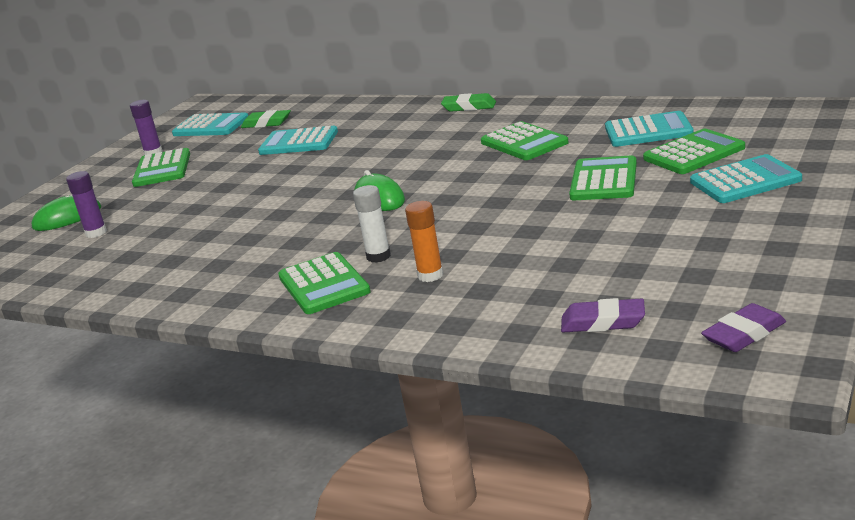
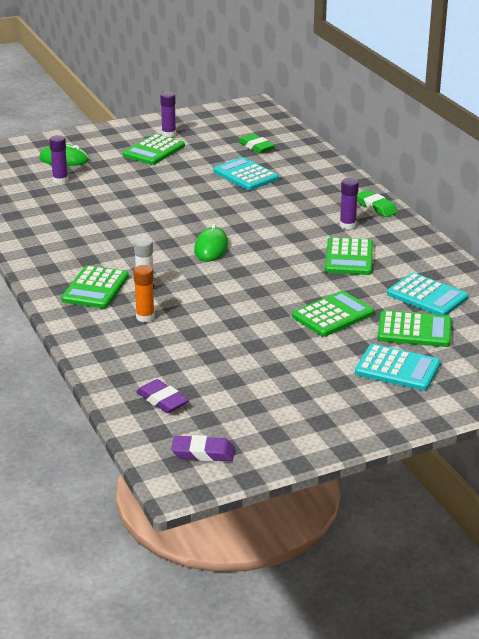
camera: 35 degrees right, 5 degrees up
turquoise calculator [172,113,248,136] -> none
none -> purple glue stick [340,178,359,229]

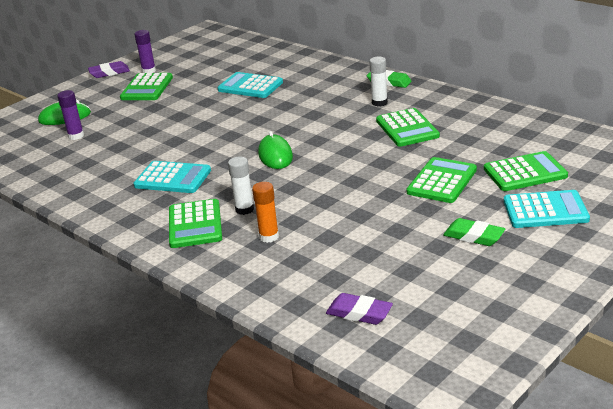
camera: 20 degrees left, 0 degrees up
purple eraser [171,435,235,461] -> purple eraser moved to [88,61,130,78]
green eraser [238,134,275,153] -> green eraser moved to [443,218,505,246]
purple glue stick [340,178,359,229] -> white glue stick [369,57,388,106]
turquoise calculator [387,273,468,315] -> turquoise calculator moved to [133,161,211,193]

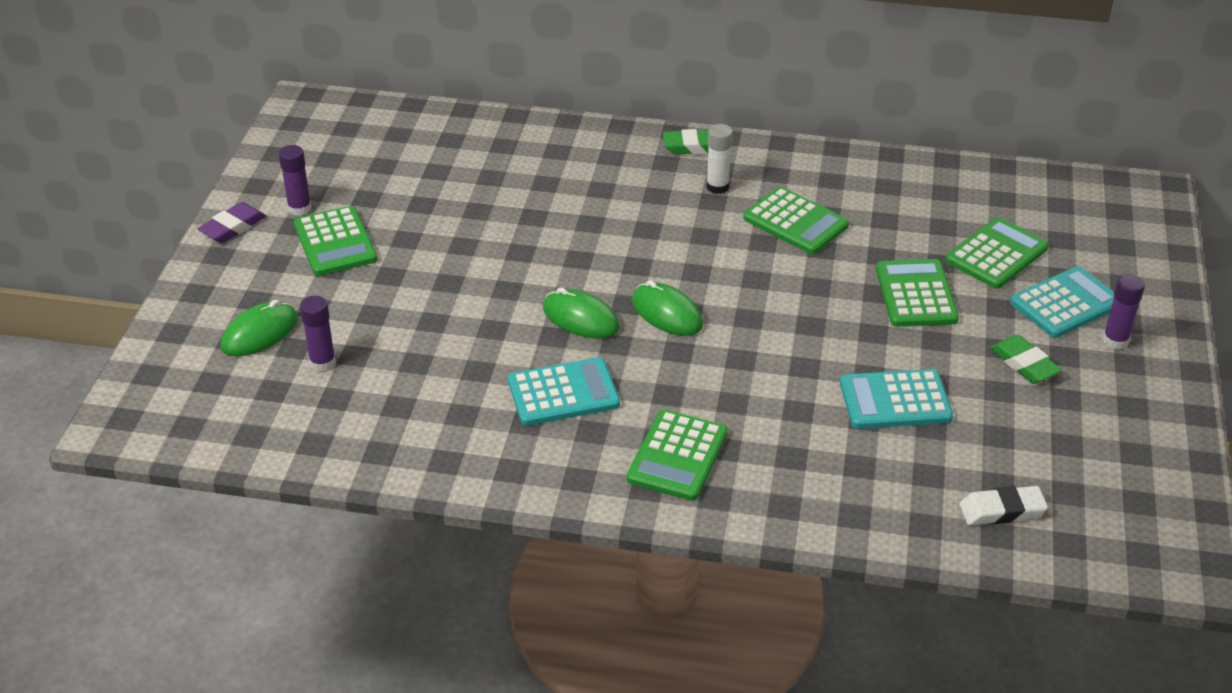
camera: 35 degrees left, 10 degrees up
green calculator [169,199,222,248] -> green calculator turned 60 degrees clockwise [627,410,728,501]
turquoise calculator [217,72,283,98] -> turquoise calculator moved to [840,369,953,429]
white glue stick [228,157,254,215] -> none
orange glue stick [252,182,279,243] -> none
purple eraser [326,293,393,325] -> white eraser [959,486,1048,525]
green eraser [443,218,505,246] -> green eraser turned 60 degrees clockwise [990,335,1062,384]
none -> green mouse [543,287,620,339]
none -> purple glue stick [1102,274,1145,349]

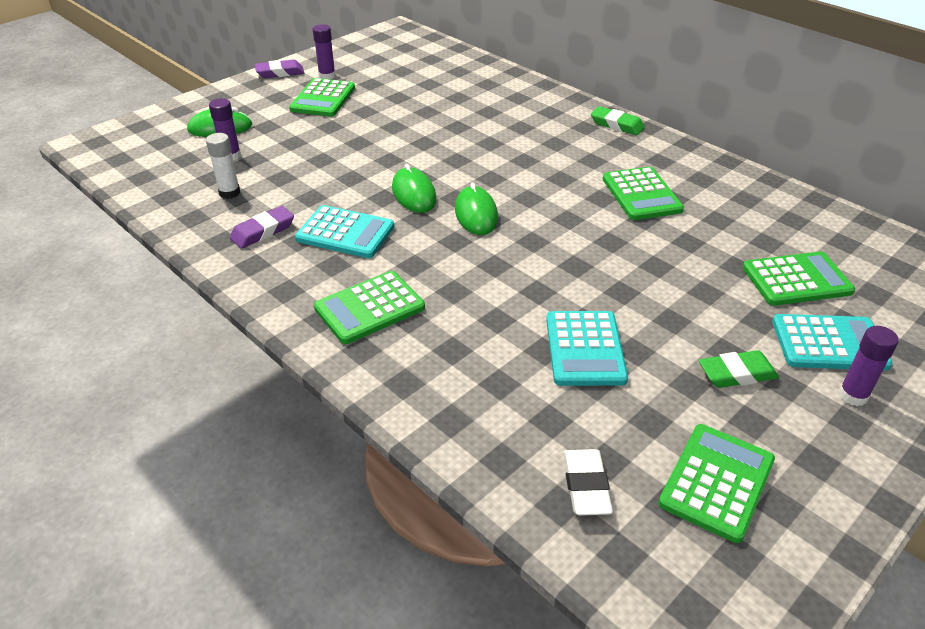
camera: 35 degrees right, 0 degrees up
white glue stick [706,124,733,194] -> white glue stick moved to [206,133,240,199]
turquoise calculator [840,369,953,429] -> turquoise calculator turned 120 degrees counterclockwise [546,311,628,386]
green calculator [876,259,959,327] -> green calculator moved to [658,424,775,543]
white eraser [959,486,1048,525] -> white eraser turned 60 degrees clockwise [563,449,613,516]
green eraser [990,335,1062,384] -> green eraser turned 75 degrees clockwise [699,350,779,388]
none -> purple eraser [230,206,294,249]

